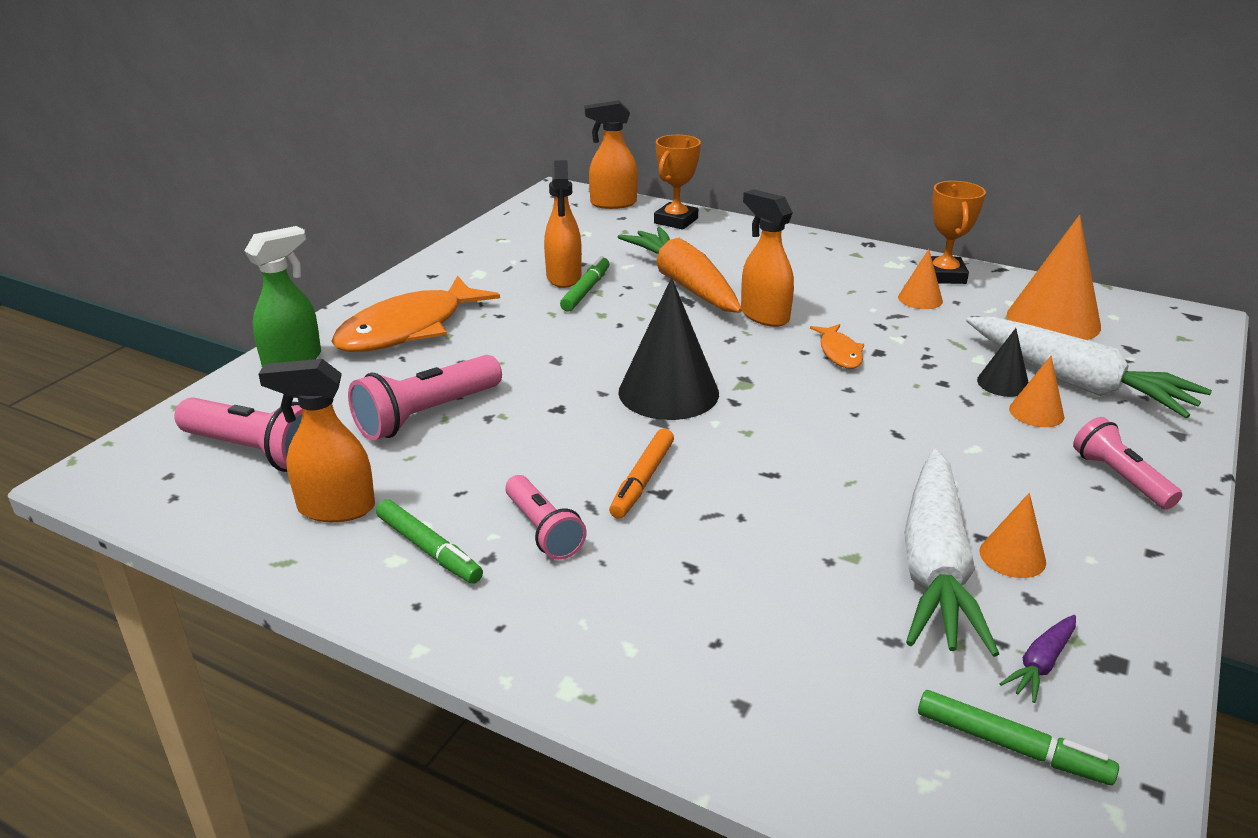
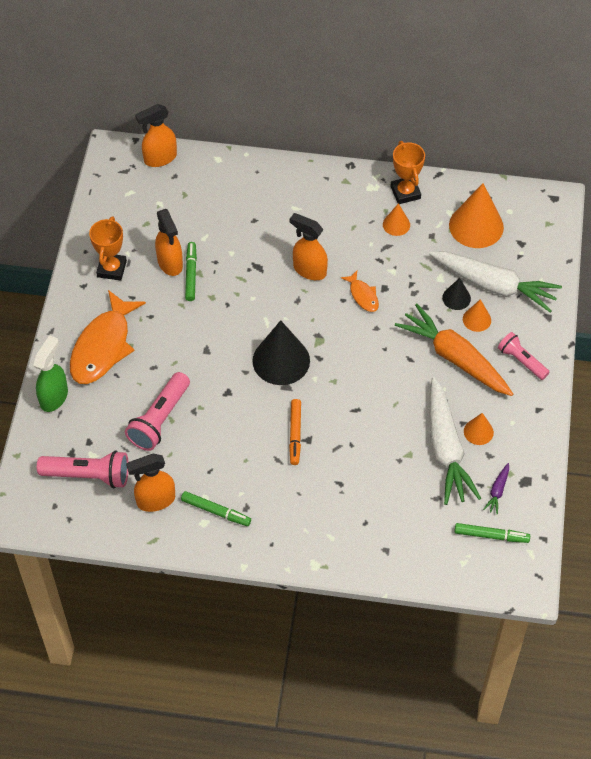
camera: 20 degrees left, 25 degrees up
pink flashlight [505,475,587,560] -> none
orange carrot [618,227,742,313] -> orange carrot moved to [395,303,513,396]
orange trophy [654,135,701,230] -> orange trophy moved to [89,216,127,281]

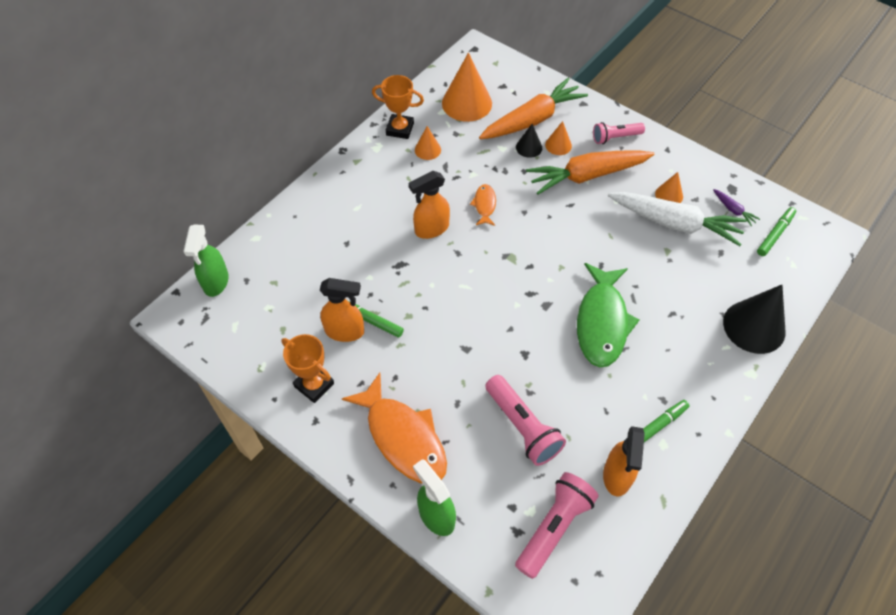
camera: 60 degrees left, 0 degrees up
orange spray bottle [135,104,177,167] -> green spray bottle [183,224,229,297]
black cone [253,320,310,385] -> black cone moved to [723,285,785,354]
orange marker [289,399,301,465] -> green fish [577,263,640,367]
orange fish [341,271,379,312] -> orange fish turned 90 degrees counterclockwise [470,184,496,226]
white carrot [429,251,562,312] -> orange carrot [479,78,588,139]

